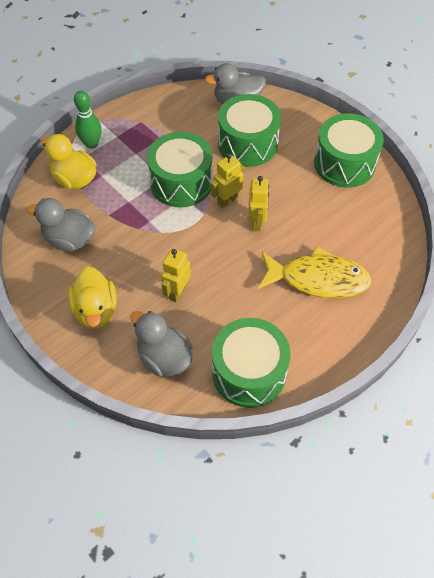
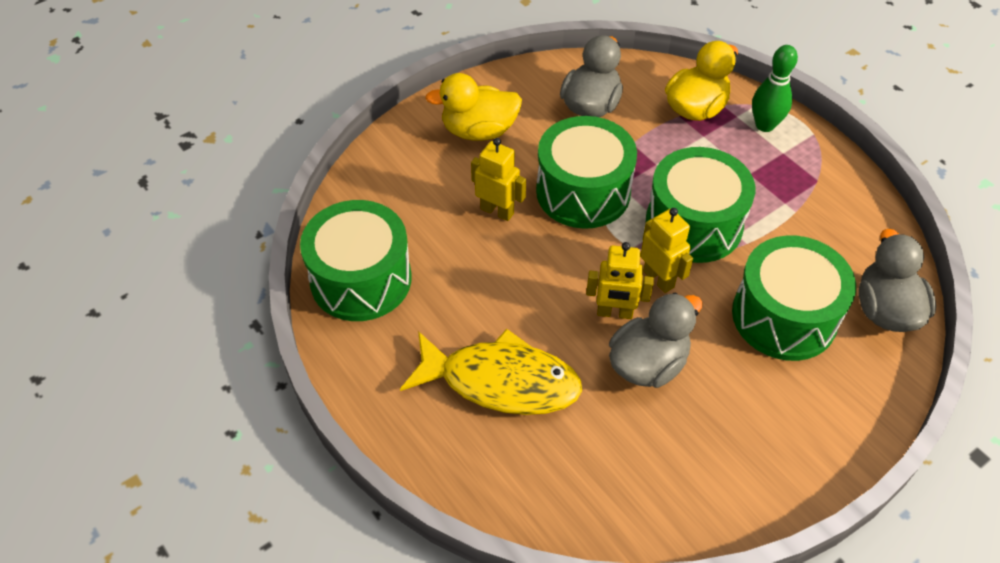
camera: 95 degrees right, 5 degrees down
grey duck [130,311,193,377] -> grey duck moved to [609,293,703,388]
yellow fish [258,246,372,298] -> yellow fish turned 90 degrees counterclockwise [400,329,582,415]
green drum [314,113,384,188] -> green drum moved to [536,116,637,229]

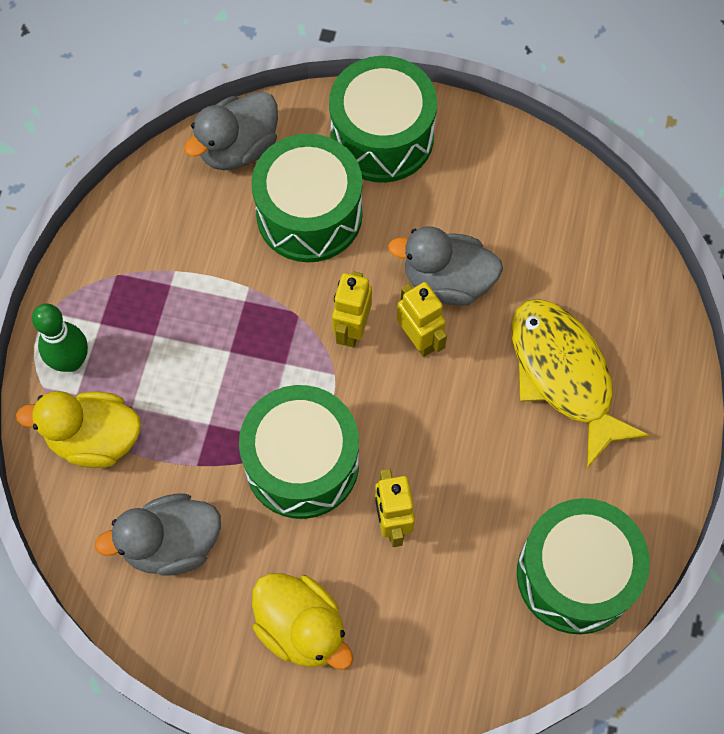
camera: 130 degrees left, 15 degrees up
green drum [646,147,755,263] -> green drum moved to [329,56,437,183]

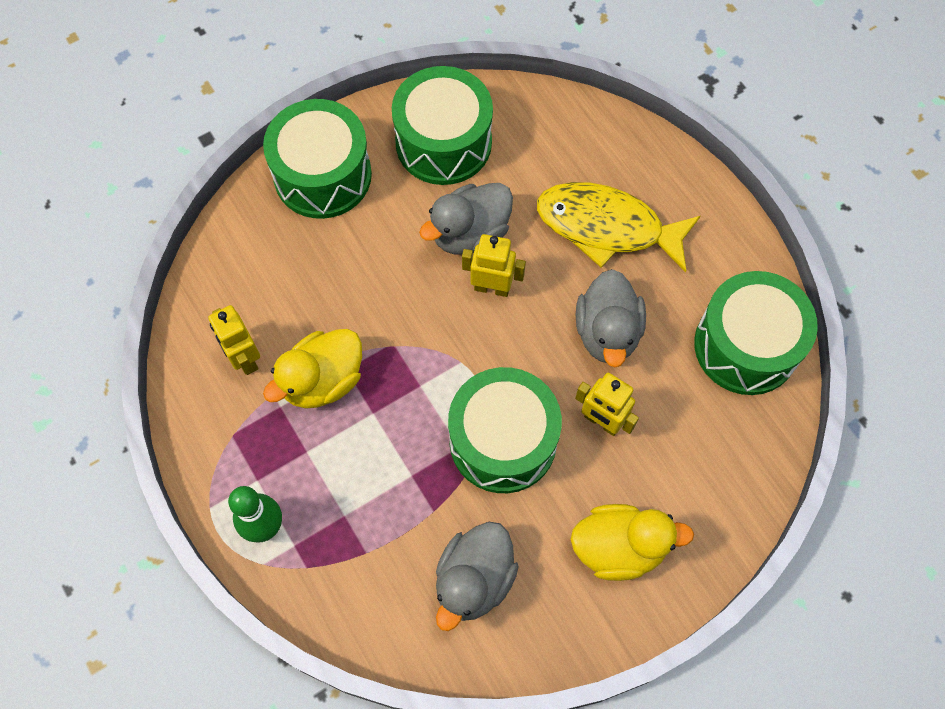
camera: 45 degrees left, 0 degrees up
yellow duck [16,391,141,468] -> yellow duck moved to [263,329,362,409]
grey duck [184,91,278,170] -> grey duck moved to [576,269,646,367]
green drum [251,134,362,262] -> green drum moved to [392,66,493,185]
yellow robot [332,271,372,347] -> yellow robot moved to [208,305,260,375]

